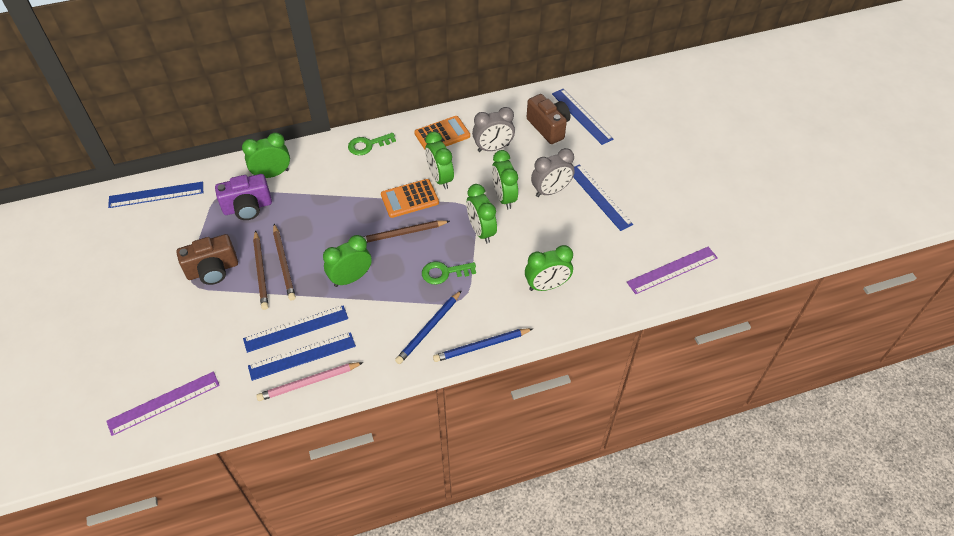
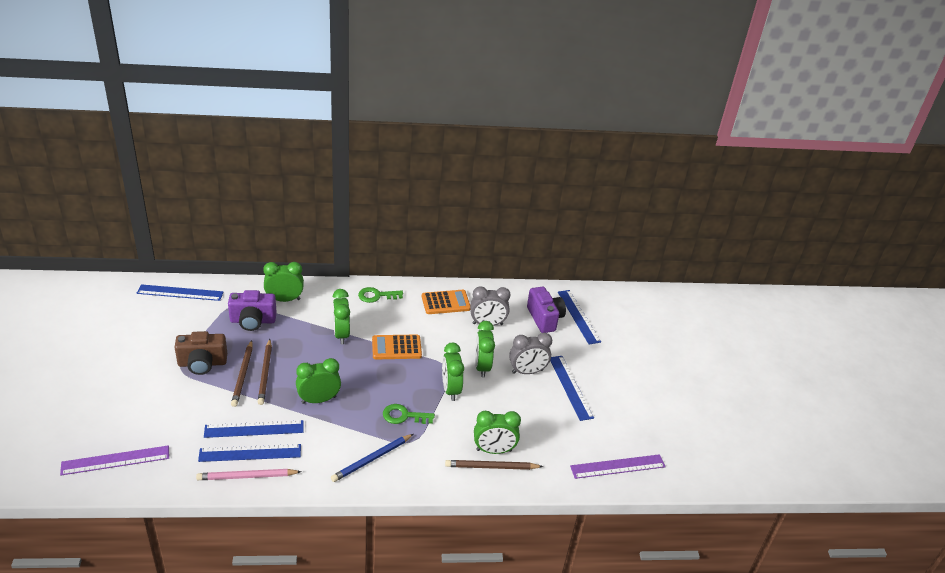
camera: 10 degrees right, 15 degrees down
brown pencil [362,221,450,243] -> brown pencil moved to [445,460,543,470]
green clock [425,131,454,189] -> green clock moved to [333,289,350,344]
blue pencil [433,328,533,362] -> none
brown camera [527,94,571,144] -> purple camera [527,287,566,333]

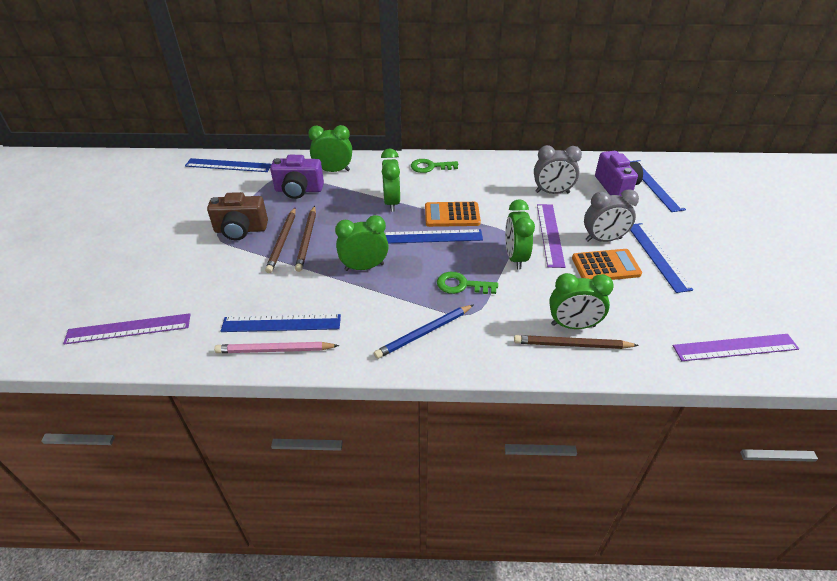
camera: 10 degrees right, 5 degrees up
blue ruler [204,420,304,438] -> blue ruler moved to [384,229,483,243]
orange calculator [422,290,470,314] -> orange calculator moved to [572,249,642,280]
green clock [475,321,495,378] -> purple ruler [537,204,565,268]

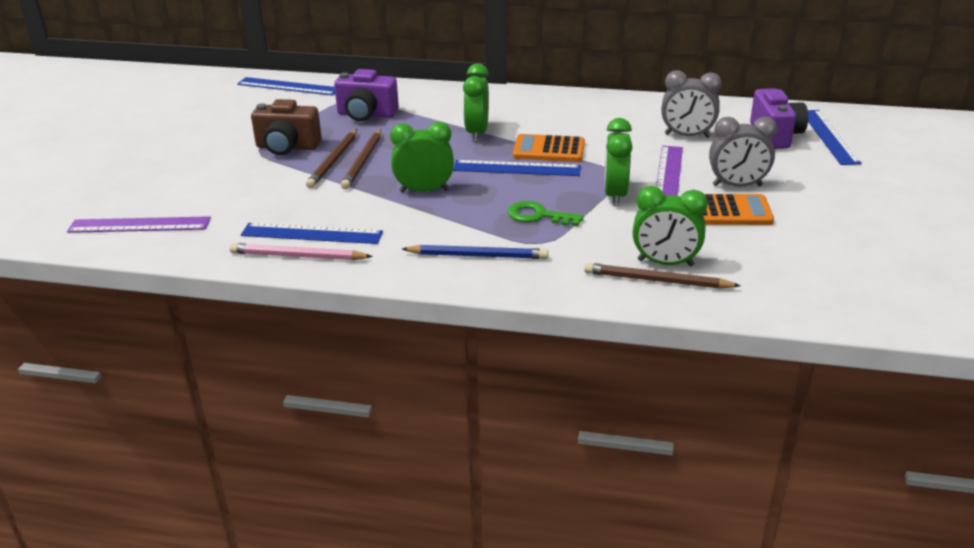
camera: 10 degrees right, 10 degrees down
green clock [308,125,352,172] -> none
blue pencil [374,305,473,359] -> blue pencil turned 150 degrees counterclockwise [402,245,548,259]
green key [411,159,458,173] -> none
blue ruler [630,223,693,293] -> none
purple ruler [673,334,799,361] -> none

